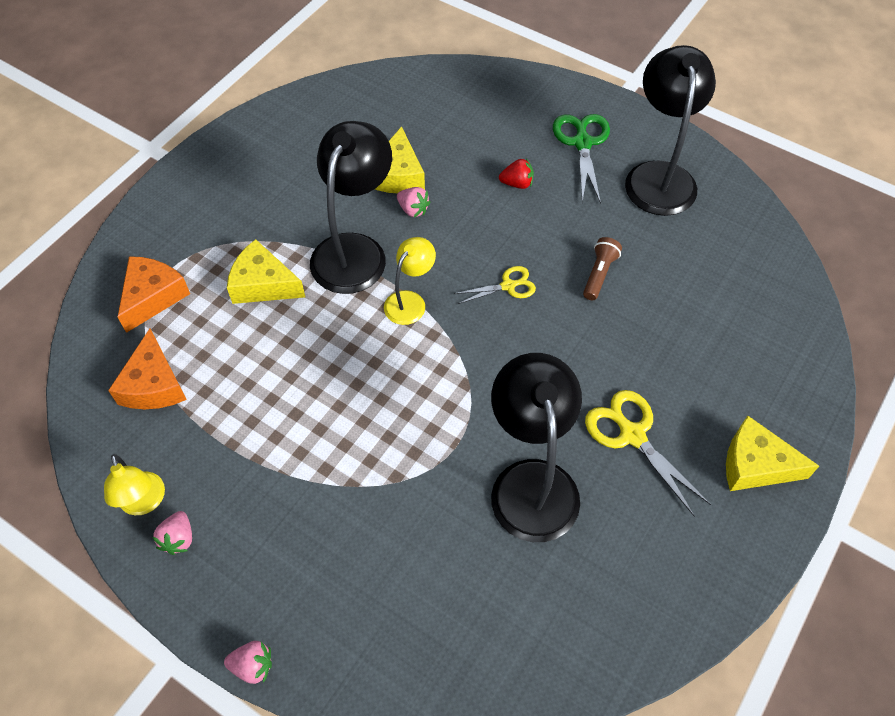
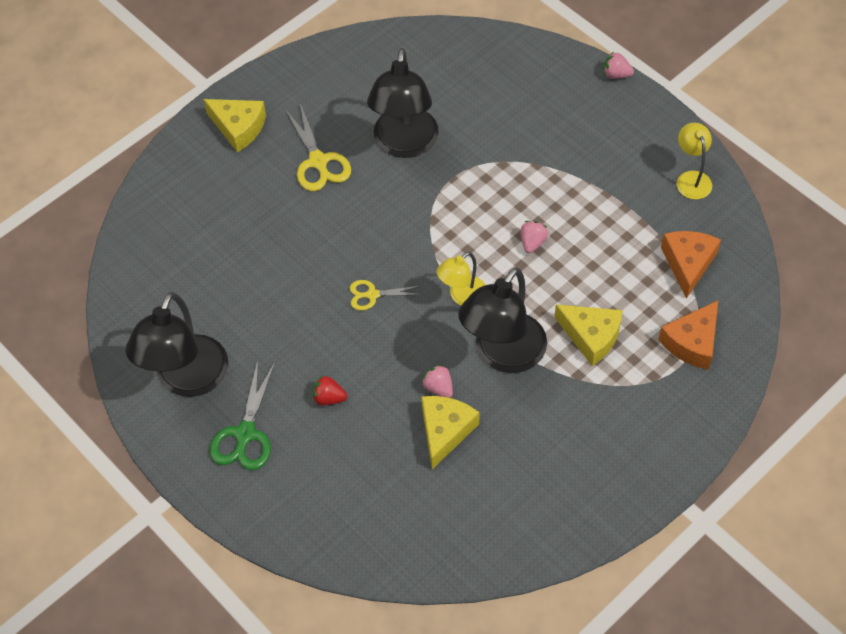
camera: 165 degrees left, 0 degrees up
pink strawberry [153,511,192,555] -> pink strawberry moved to [520,221,548,253]
brown flashlight [583,237,622,300] -> none

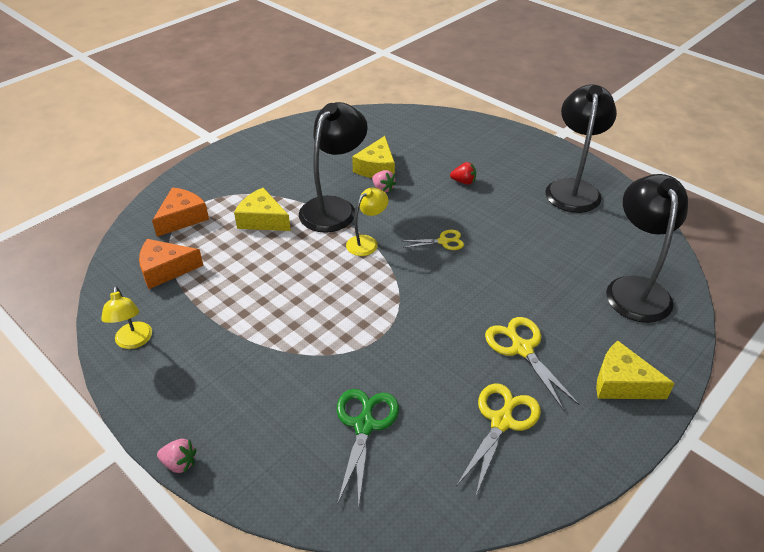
camera: 175 degrees right, 15 degrees down
green scissors [210,360,275,470] -> green scissors moved to [337,389,399,505]
black lamp [367,48,439,158] -> black lamp moved to [606,174,688,323]
pink strawberry [520,221,548,253] -> none
orange cheese [661,231,721,299] -> orange cheese turned 75 degrees clockwise [139,239,204,289]
none -> yellow scissors [456,383,541,495]

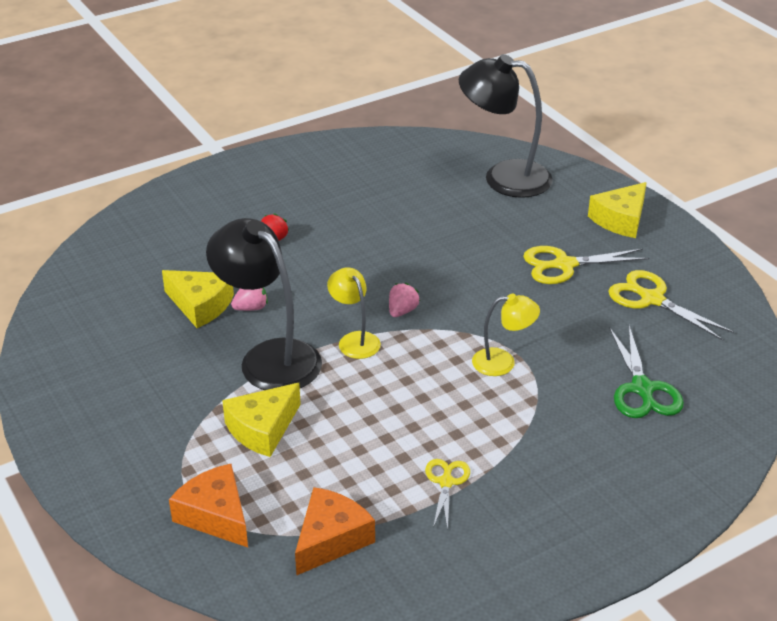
camera: 75 degrees left, 5 degrees down
yellow lamp [101,286,152,349] -> yellow lamp moved to [472,294,540,376]
orange cheese [139,239,204,289] -> orange cheese turned 150 degrees counterclockwise [295,487,375,575]
pink strawberry [157,439,196,473] -> pink strawberry moved to [389,283,420,317]
green scissors [337,389,399,505] -> green scissors turned 120 degrees counterclockwise [609,326,684,418]
yellow scissors [402,230,464,250] -> yellow scissors moved to [425,459,470,530]
black lamp [545,85,617,213] -> none

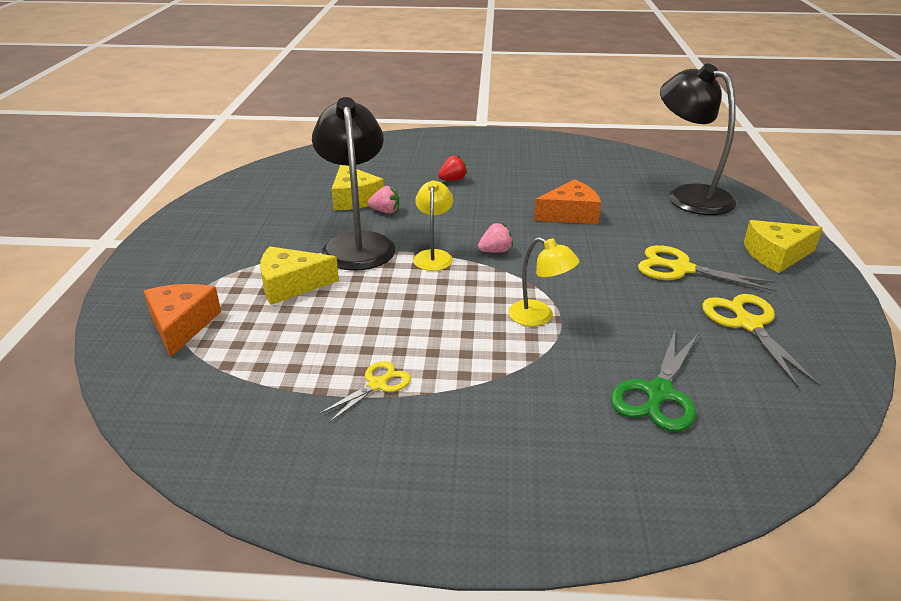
camera: 35 degrees right, 5 degrees down
orange cheese [295,487,375,575] -> orange cheese moved to [534,179,601,224]

